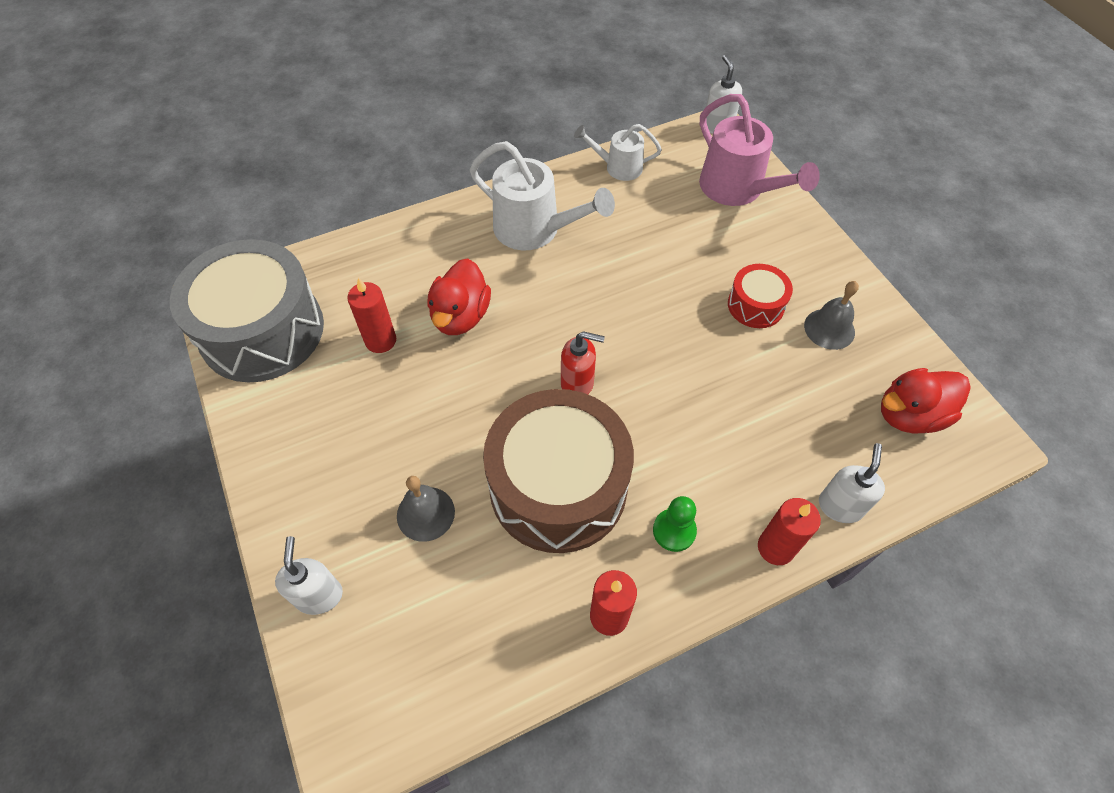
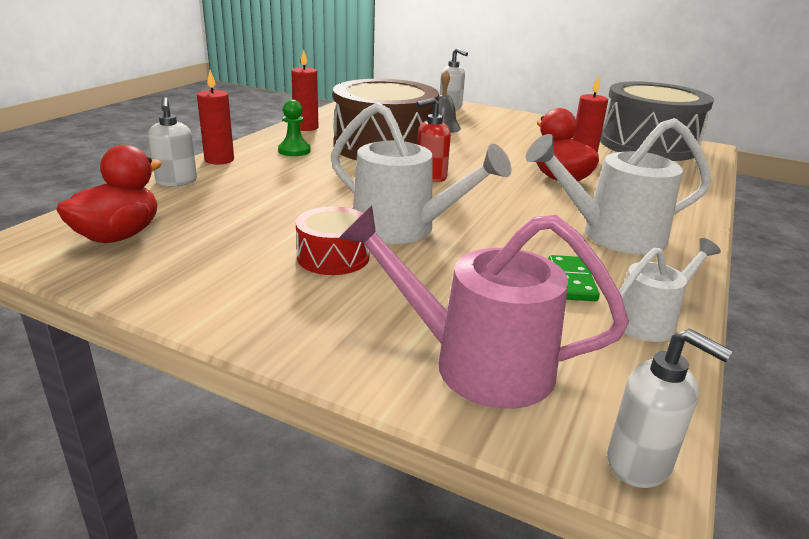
camera: 140 degrees right, 30 degrees down
grey bell [804,281,859,350] -> none
none -> white watering can [331,102,512,244]
none -> green domino [548,255,600,301]

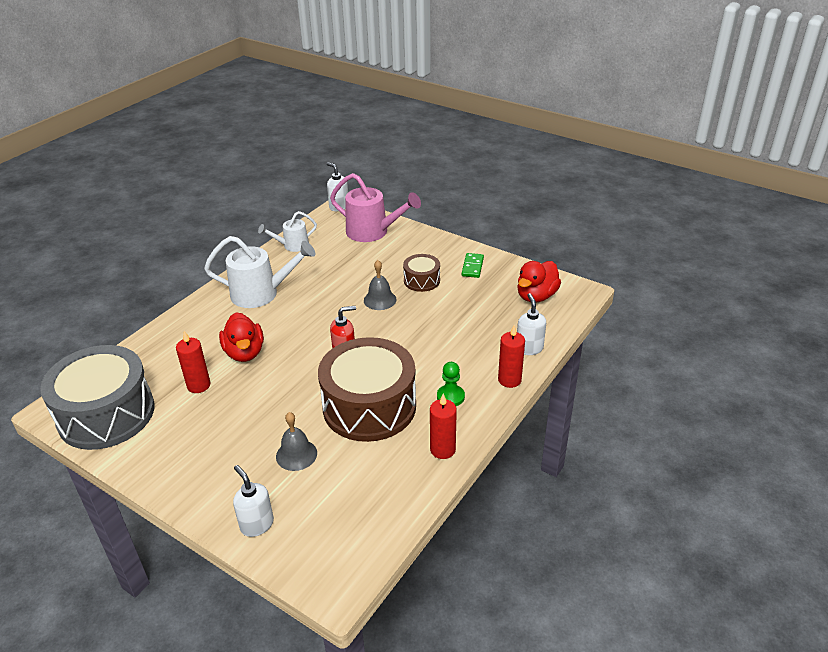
camera: 170 degrees left, 10 degrees up
red drum [295,206,370,275] -> brown drum [403,254,440,292]
white watering can [331,102,512,244] -> grey bell [364,260,397,310]
green domino [548,255,600,301] -> green domino moved to [462,253,484,278]

